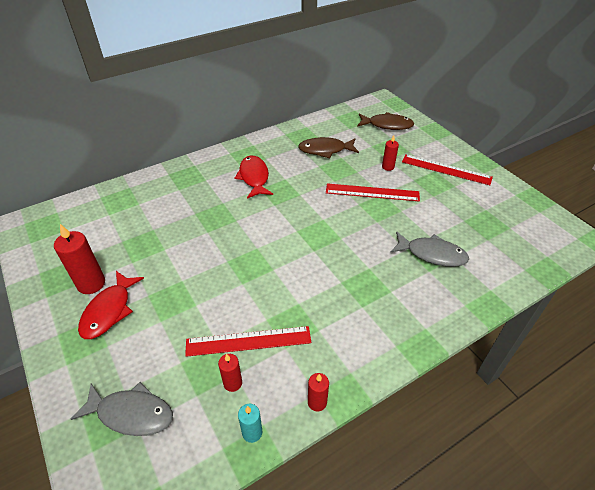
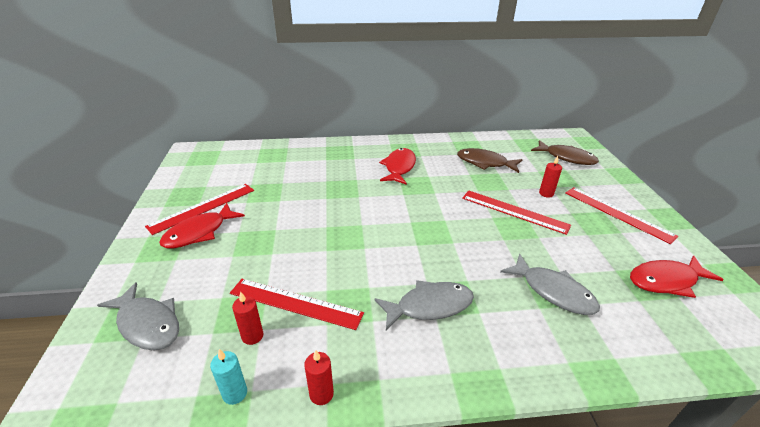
camera: 25 degrees right, 10 degrees down
red candle [54,224,105,294] -> red ruler [145,184,254,235]
none -> grey fish [375,280,474,330]
none -> red fish [630,255,724,298]

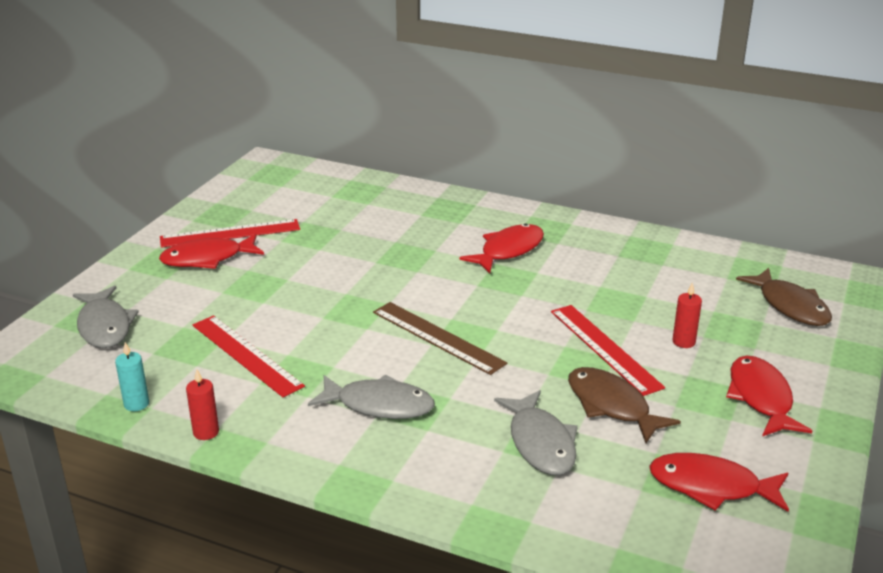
camera: 30 degrees right, 5 degrees down
red candle [232,291,263,345] -> none
brown fish [457,148,523,173] -> brown fish moved to [568,367,681,443]
red ruler [565,187,678,244] -> red fish [726,355,812,436]
none -> brown ruler [373,302,507,375]

